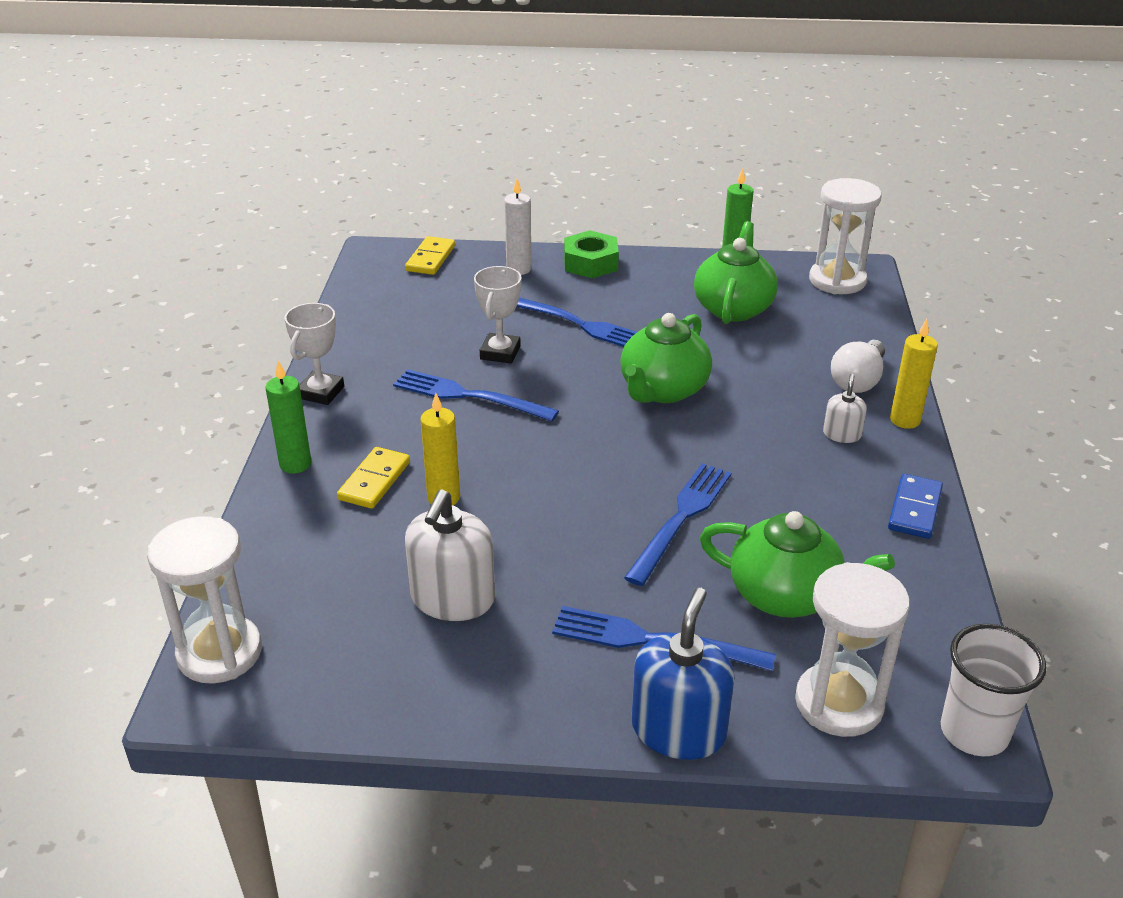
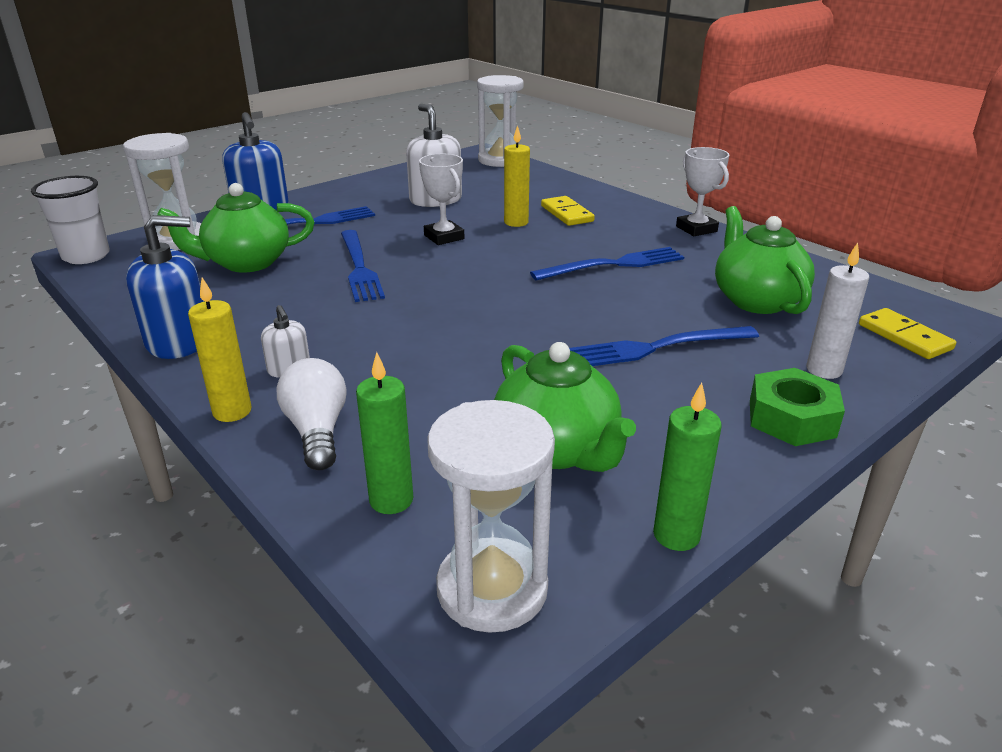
camera: 135 degrees right, 5 degrees down
green candle [266,361,311,474] -> green candle moved to [356,352,413,514]
white trophy [474,266,522,363] -> white trophy moved to [419,154,464,245]
green teapot [620,313,712,403] -> green teapot moved to [715,206,815,314]
blue domino [888,474,943,539] -> blue soap dispenser [126,215,204,359]

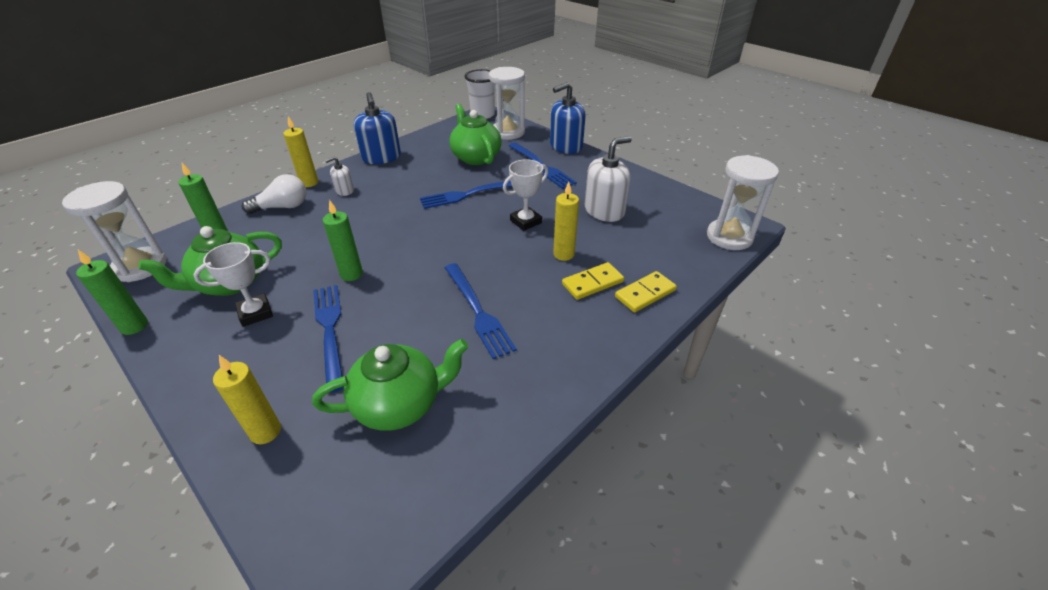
camera: 85 degrees right, 10 degrees up
white trophy [676,147,729,236] -> white trophy moved to [194,242,273,327]
green nut [750,368,845,446] -> none
white candle [806,243,869,379] -> yellow candle [213,355,281,444]
yellow domino [859,308,956,359] -> yellow domino moved to [615,271,677,312]
none -> green candle [323,199,363,281]

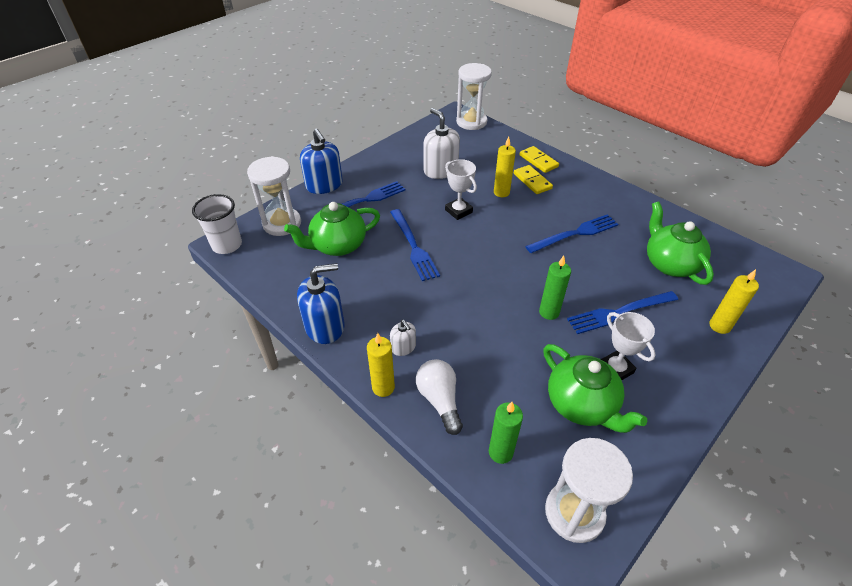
camera: 90 degrees left, 5 degrees up
green candle [76,250,148,335] -> none

